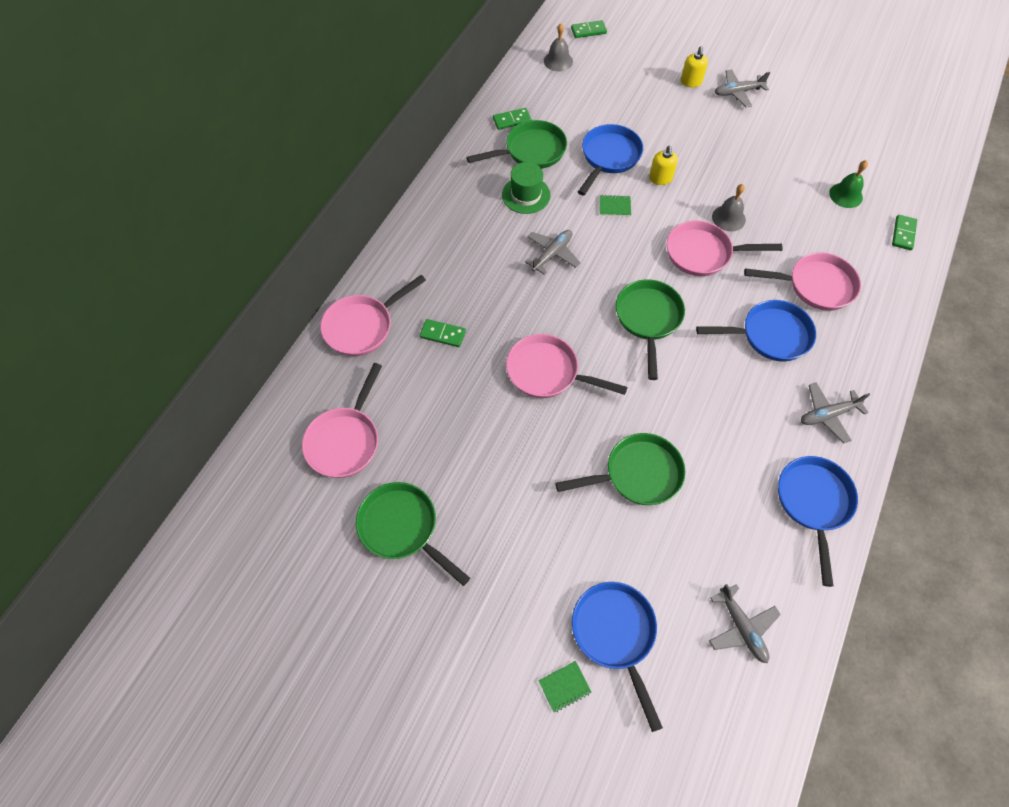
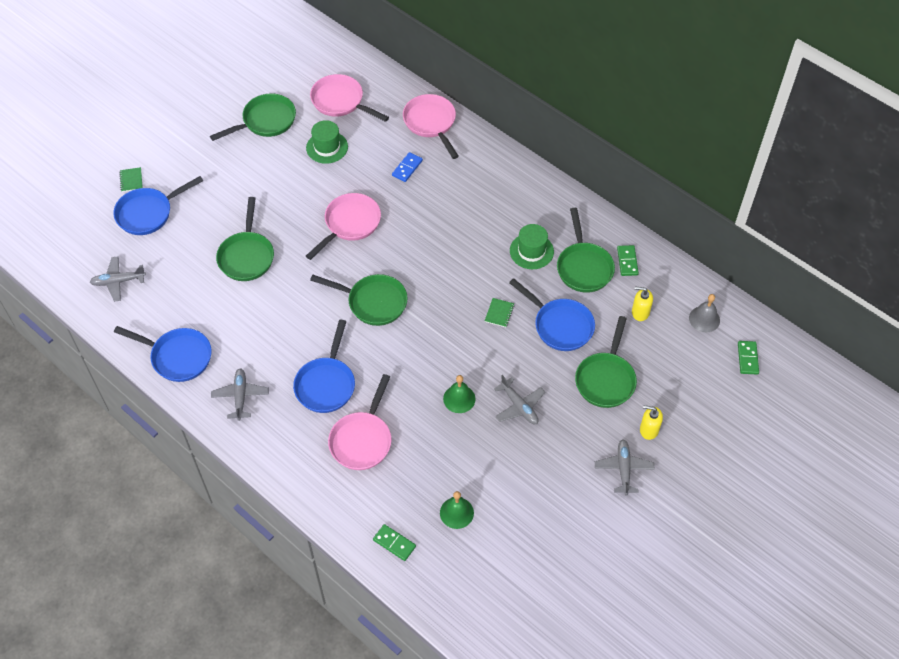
camera: 105 degrees right, 5 degrees down
green domino [420,319,466,347] -> blue domino [392,152,423,182]
grey plane [525,230,580,274] -> grey plane moved to [494,375,545,424]
blue pan [572,582,663,732] -> blue pan turned 150 degrees clockwise [114,176,203,235]
yellow soap dispenser [649,145,678,185] -> yellow soap dispenser moved to [632,287,653,321]
pink pan [667,220,782,276] -> none
grey bell [712,184,746,232] -> green bell [443,375,476,413]
none -> green hat [306,120,348,164]
none -> green pan [575,316,637,408]

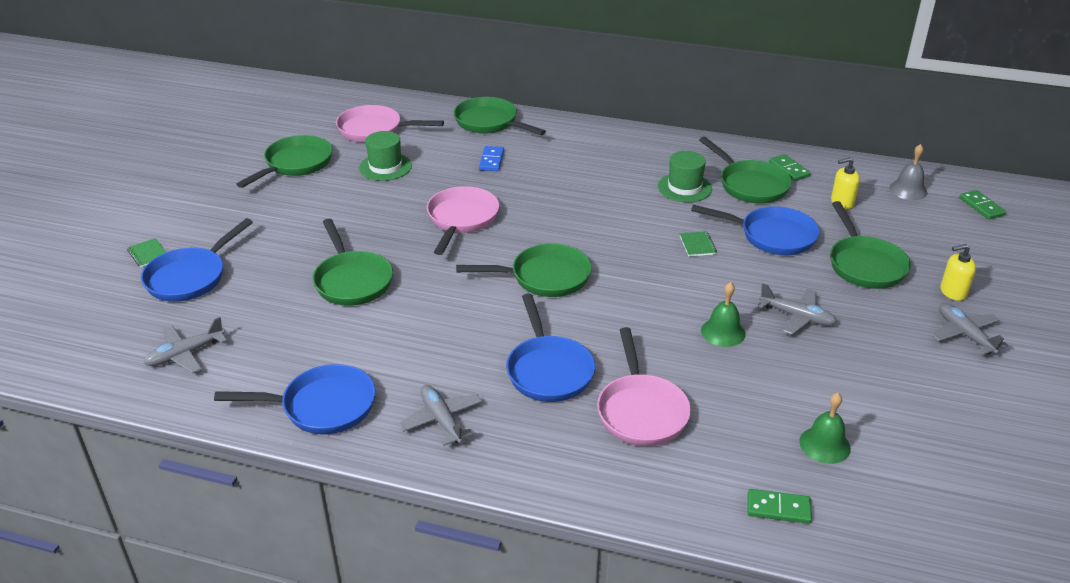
camera: 25 degrees left, 20 degrees down
pink pan [403,94,459,159] -> green pan [454,97,546,135]

